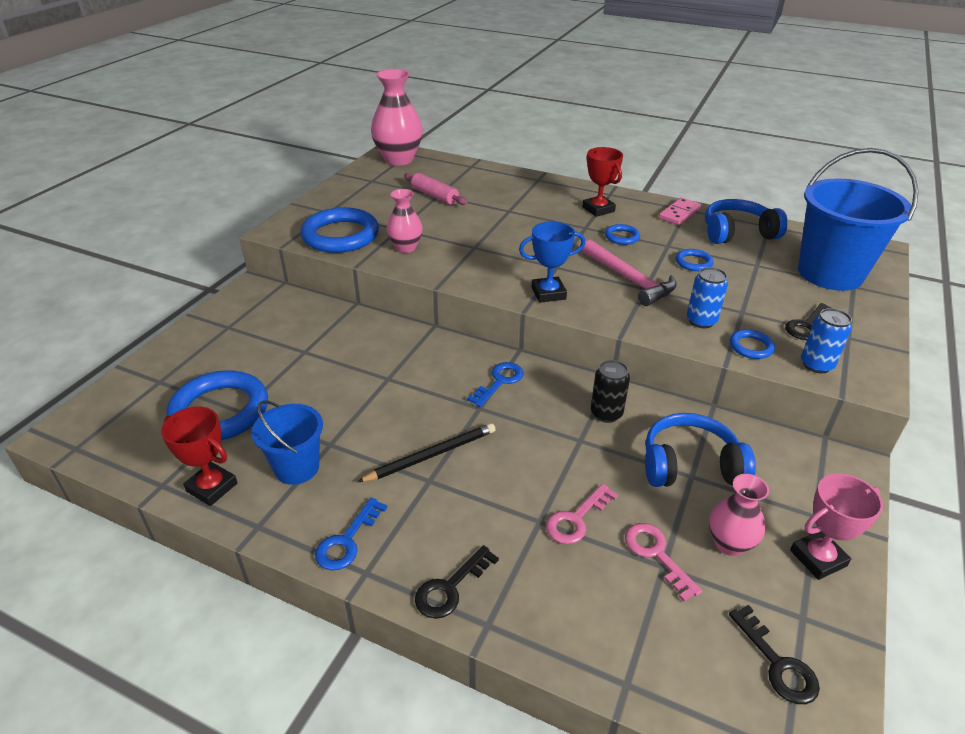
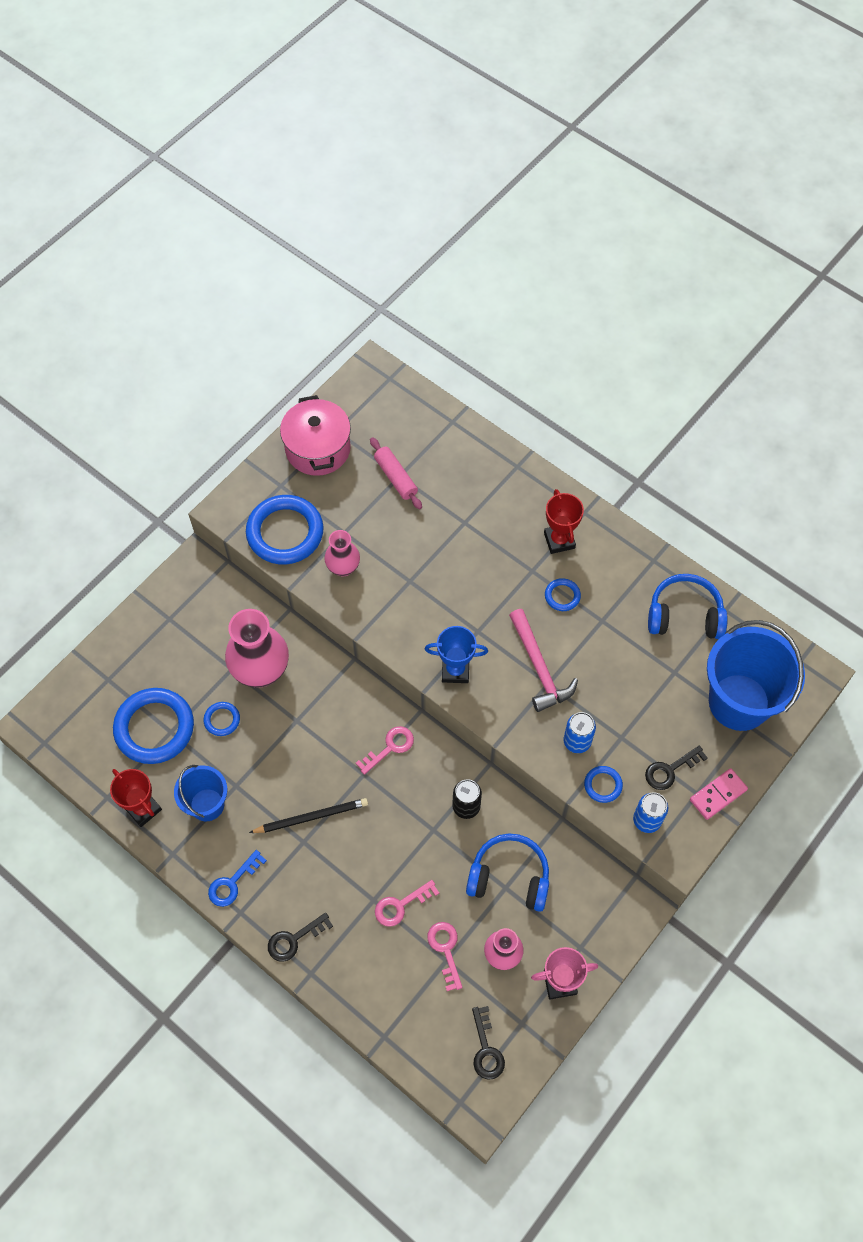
camera: 15 degrees right, 25 degrees up
pink vase [371,69,423,166] -> pink vase moved to [225,609,289,688]
blue key [467,362,524,407] -> pink key [356,726,414,775]
pink domino [659,198,701,225] -> pink domino moved to [690,768,748,820]
blue ring [676,249,713,271] -> blue ring moved to [204,702,240,736]
none -> pink pot [280,395,351,476]

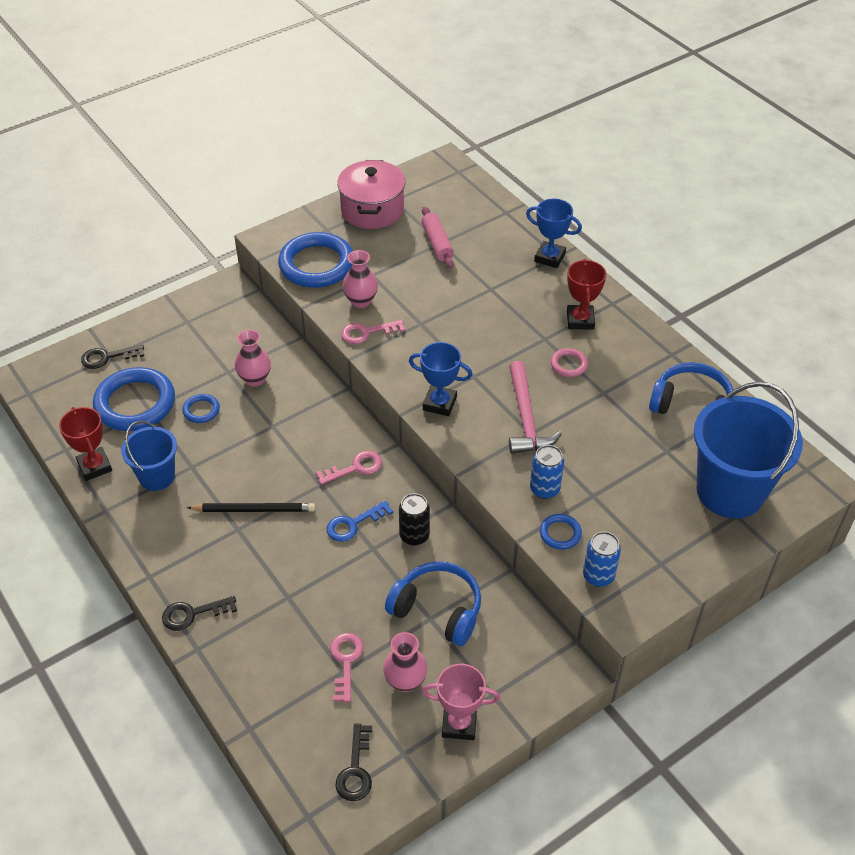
camera: 15 degrees right, 15 degrees down
blue key [208,850,267,907] -> blue key moved to [327,500,393,542]
pink vase [225,609,289,688] -> pink vase [235,330,271,386], size x0.57
pink key [375,880,439,927] -> pink key moved to [341,320,405,344]
blue ring [545,578,581,611] -> pink ring [551,348,588,377]
black key [645,746,708,790] -> black key moved to [81,345,144,369]
pink domino [690,768,748,820] -> none
none -> blue trophy [526,198,582,268]

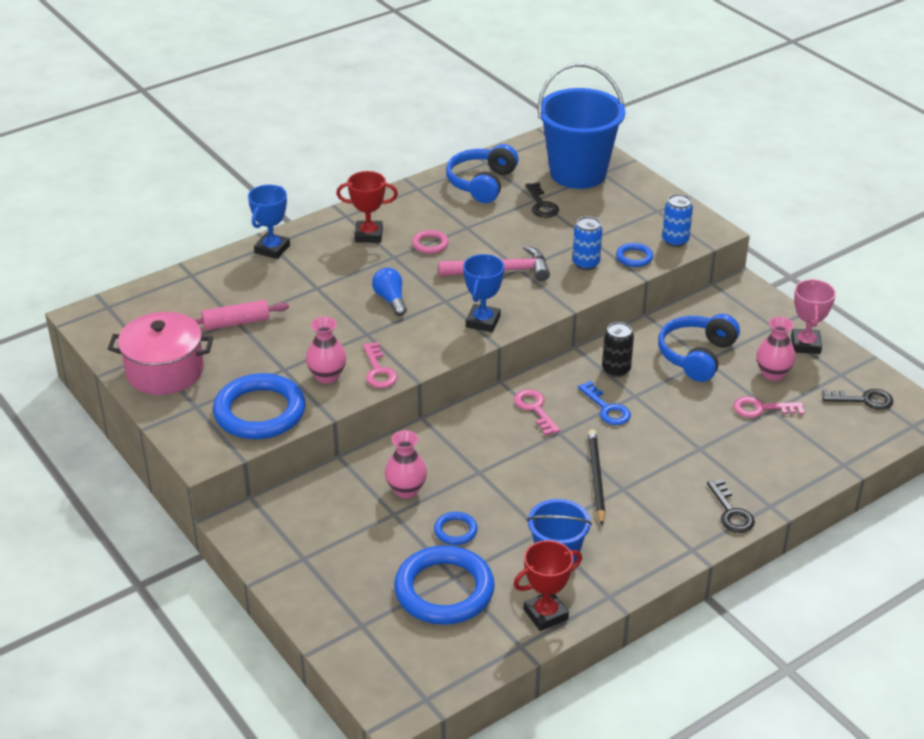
camera: 90 degrees left, 10 degrees down
black key [81,345,144,369] -> black key moved to [525,182,559,218]
none -> blue light bulb [372,268,407,316]

